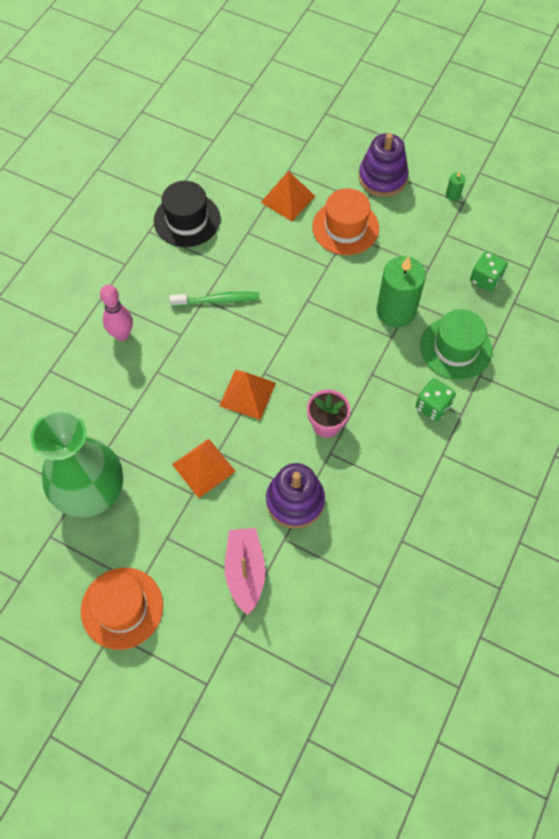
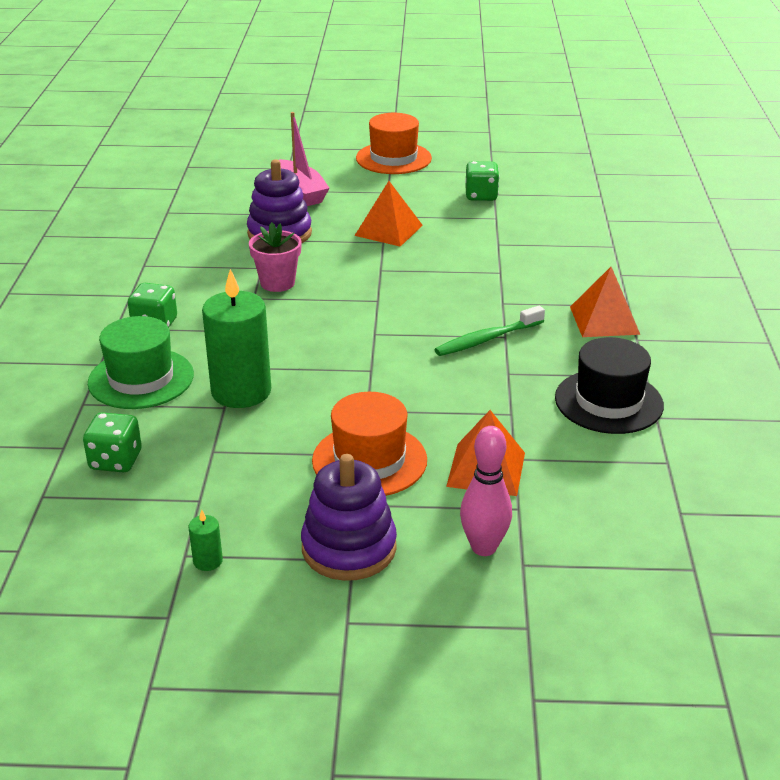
camera: 155 degrees right, 30 degrees down
green vase [31,410,123,518] -> green dice [465,161,499,201]
pink bowling pin [100,285,133,341] -> pink bowling pin moved to [460,426,512,556]
orange pyramid [219,370,276,420] -> orange pyramid moved to [570,267,640,337]

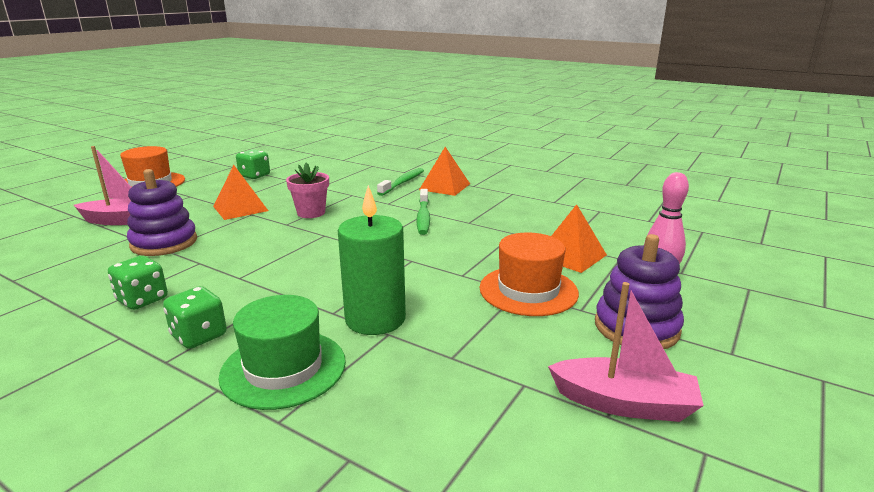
camera: 60 degrees left, 10 degrees down
green dice [83,412,142,472] -> green dice moved to [108,256,168,310]
green candle [188,509,223,571] -> pink boat [548,282,704,422]
pink flower pot [249,222,302,292] -> pink flower pot moved to [286,163,329,218]
black hat [555,337,664,434] -> none
none -> green toothbrush [377,168,424,196]

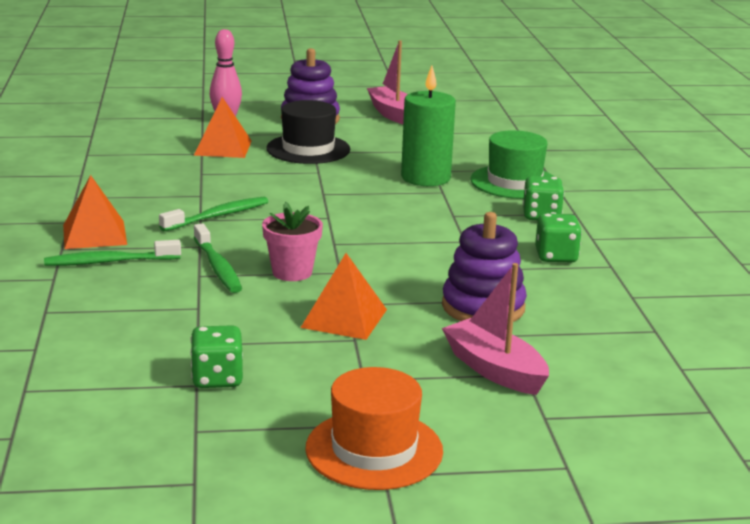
camera: 130 degrees left, 0 degrees up
orange hat [480,233,579,316] -> black hat [266,100,350,164]
none -> green toothbrush [194,223,242,293]

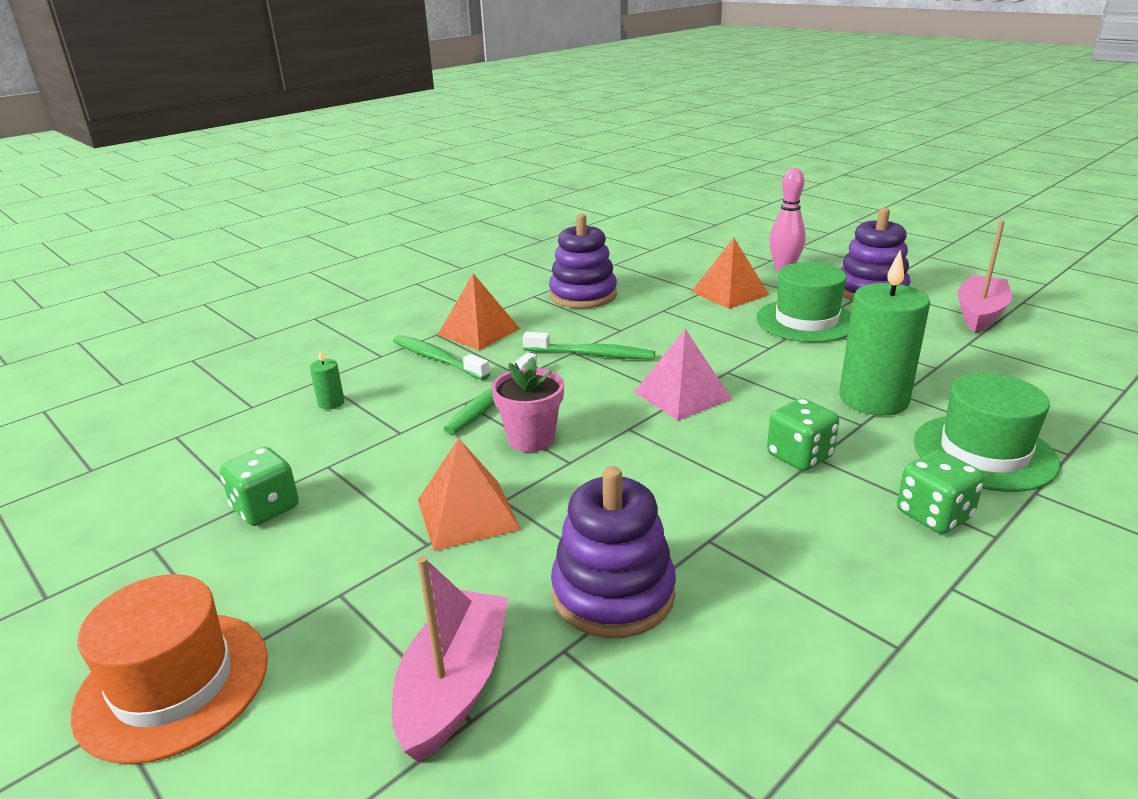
camera: 55 degrees right, 5 degrees up
black hat [266,100,350,164] -> green hat [756,262,851,342]
green dice [535,214,582,262] -> green dice moved to [767,398,839,471]
none -> green candle [310,349,344,409]
none -> purple stacking toy [549,214,617,309]
none -> pink pyramid [634,329,732,421]

